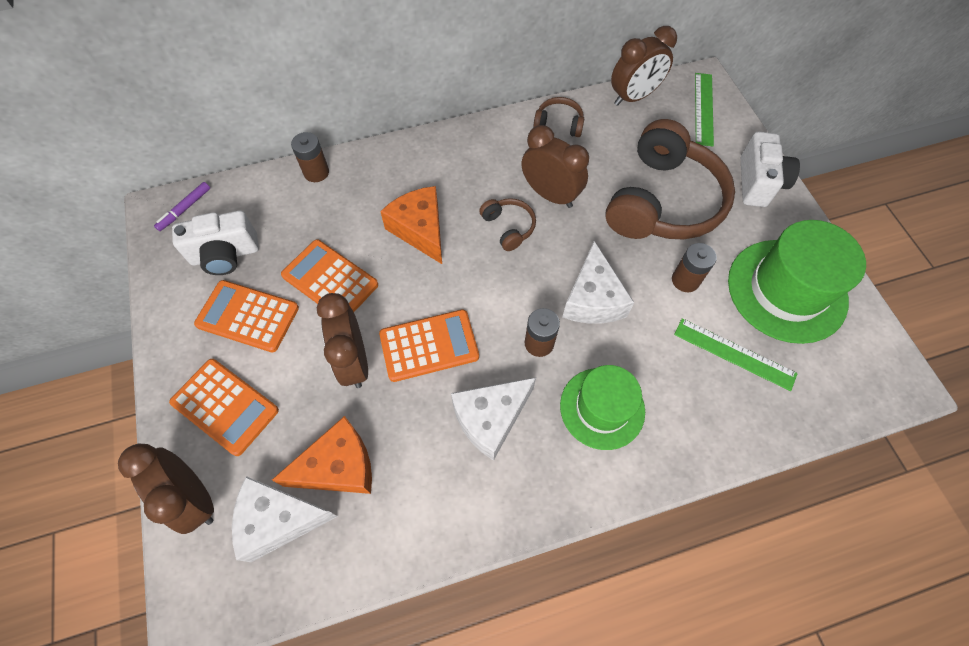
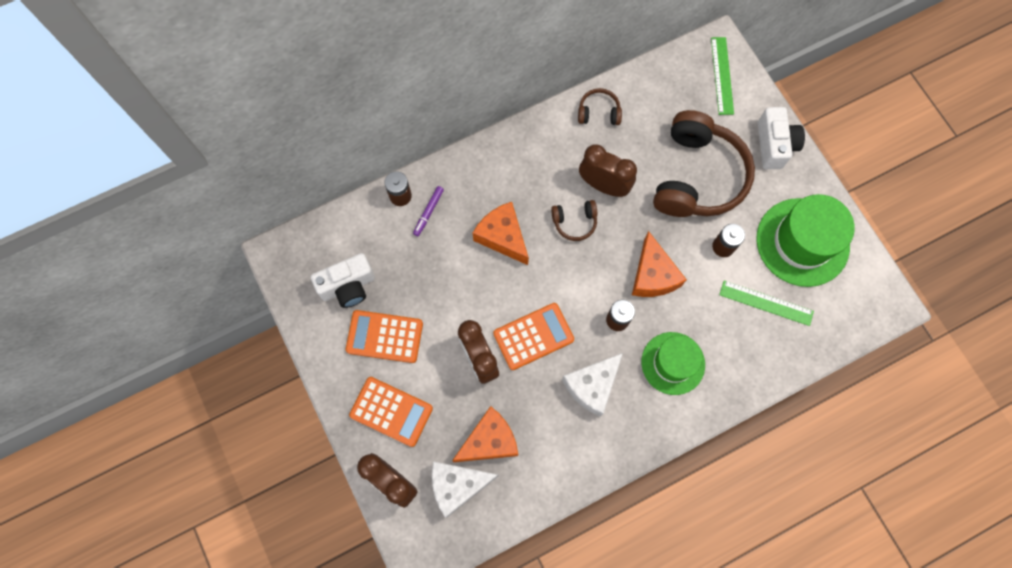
camera: 10 degrees left, 10 degrees up
purple marker [154,182,210,231] -> purple marker moved to [413,186,444,236]
orange calculator [281,240,378,312] -> none
brown headphones [479,198,536,251] -> brown headphones turned 120 degrees clockwise [551,200,597,241]
white cheese [562,241,634,323] -> orange cheese [632,231,687,297]
brown clock [611,26,677,106] -> none

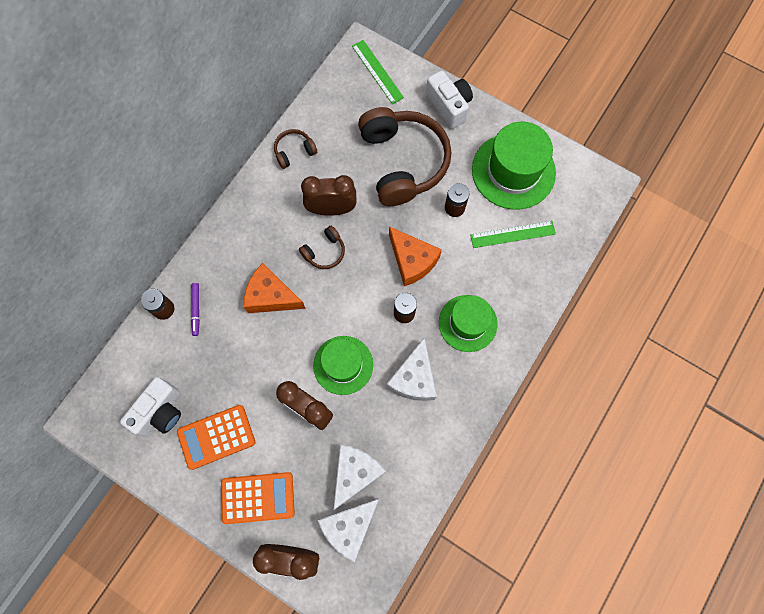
camera: 30 degrees left, 0 degrees up
orange cheese [452,406,518,462] -> white cheese [333,445,386,510]
orange calculator [493,303,574,370] -> green hat [313,336,373,395]

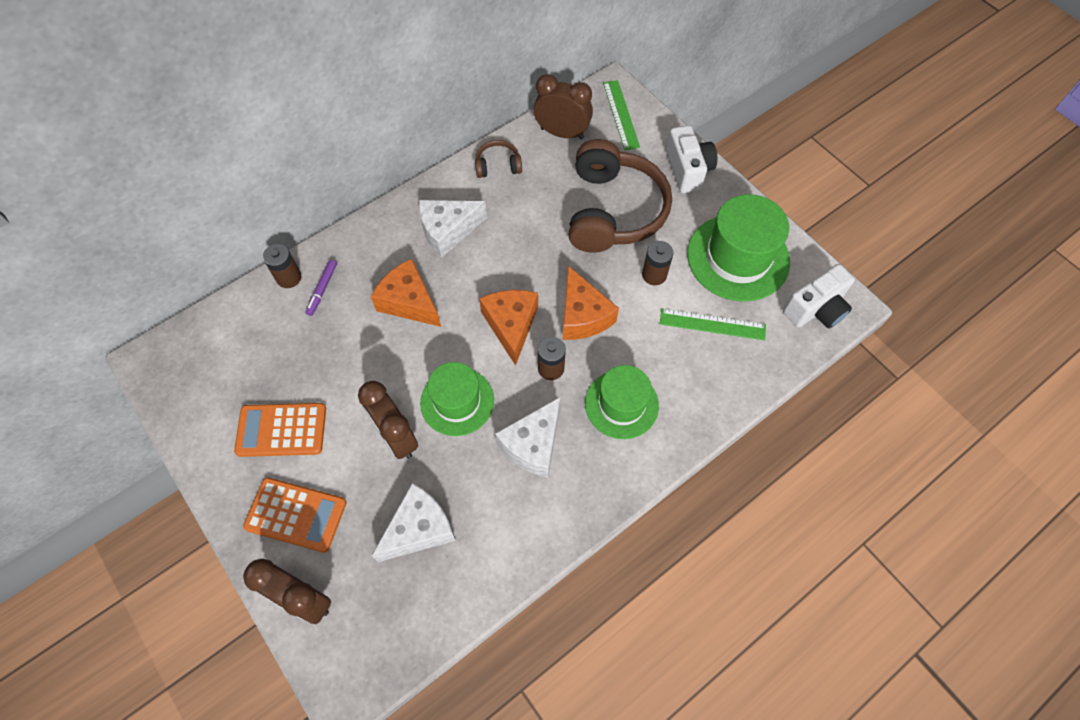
camera: 20 degrees right, 10 degrees down
white camera [120,377,181,437] -> white camera moved to [783,264,855,329]
brown headphones [299,226,345,269] -> none
brown clock [301,175,357,216] -> brown clock moved to [533,74,593,139]
white cheese [318,499,379,562] -> white cheese moved to [419,200,487,258]
none -> orange cheese [479,290,538,366]

